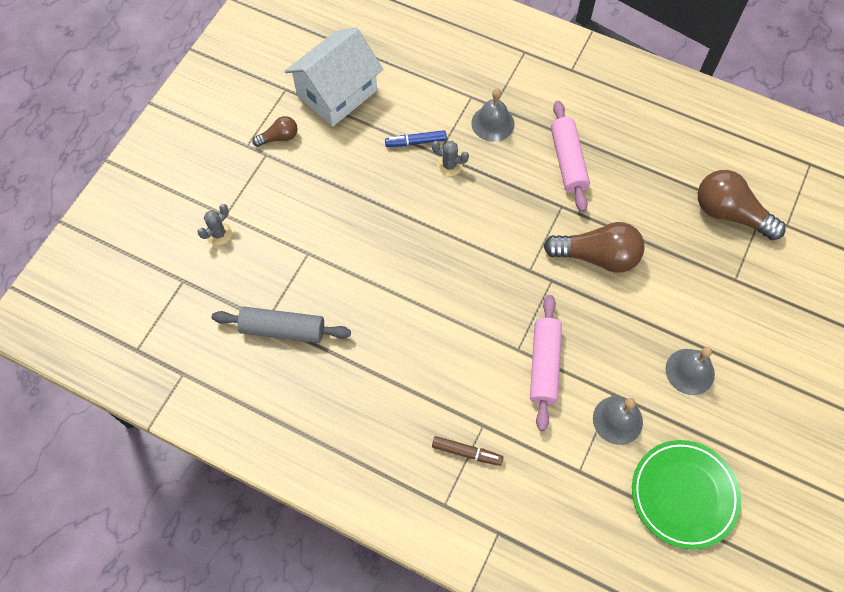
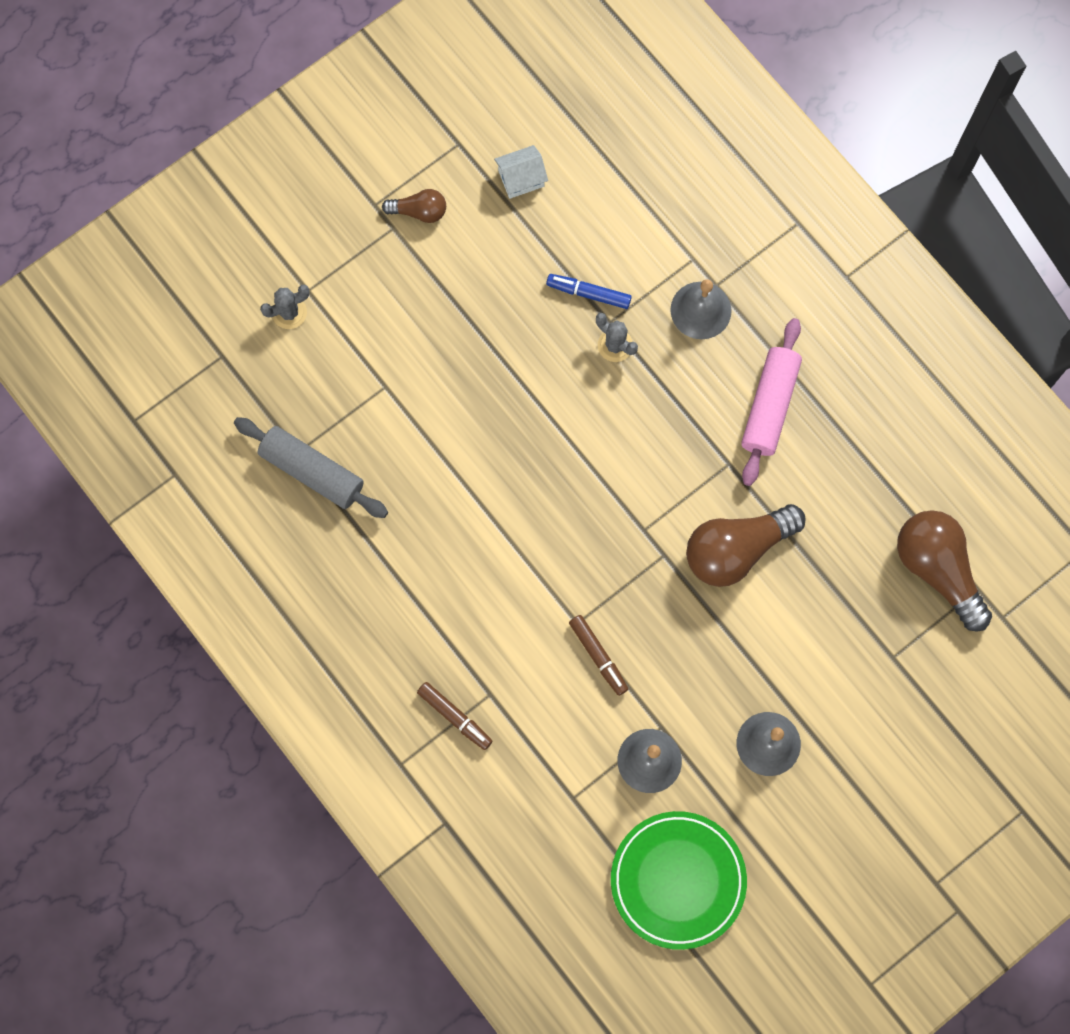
camera: 25 degrees right, 10 degrees up
white house [285,28,383,126] -> white house [494,145,548,199], size x0.43
pink rolling pin [530,295,562,431] -> brown marker [569,615,628,696]
brown light bulb [544,222,645,273] -> brown light bulb turned 120 degrees clockwise [686,504,805,587]

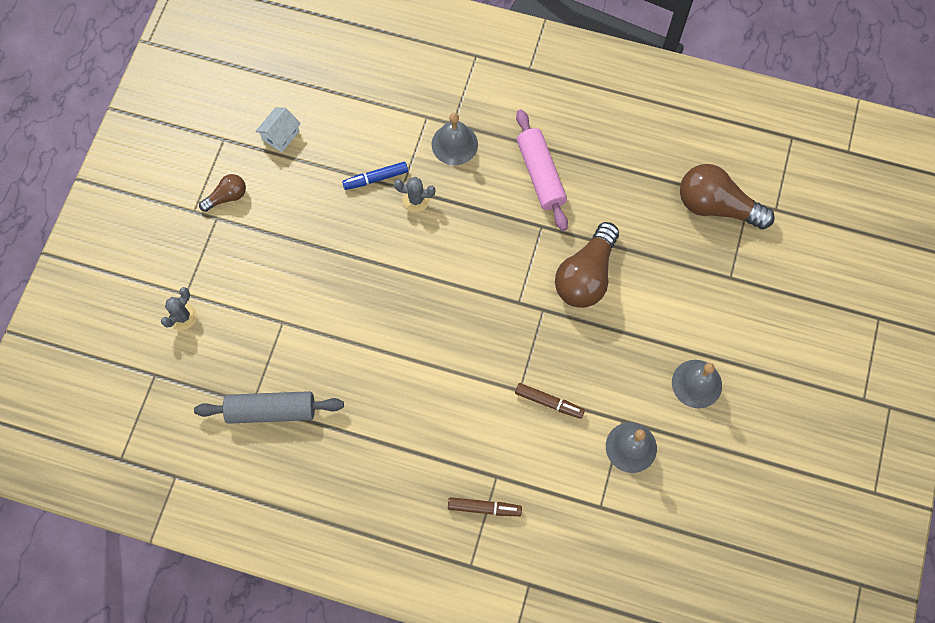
camera: 35 degrees left, 5 degrees down
green plate [611,811,747,950] -> none

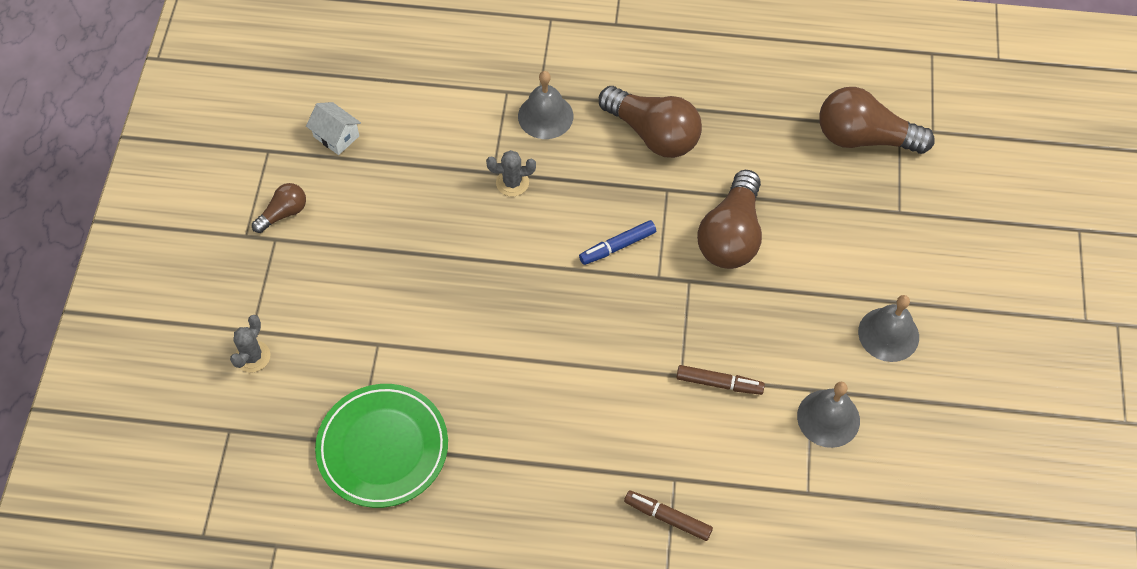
camera: 10 degrees left, 10 degrees down
grey rolling pin [194,391,344,424] -> green plate [315,384,448,508]
white house [255,107,301,152] -> white house turned 75 degrees counterclockwise [306,102,361,155]
blue marker [342,162,408,190] -> blue marker moved to [579,220,656,265]
brown marker [448,497,522,516] -> brown marker turned 150 degrees counterclockwise [624,490,713,541]
pink rolling pin [516,109,568,231] -> brown light bulb [599,86,702,158]

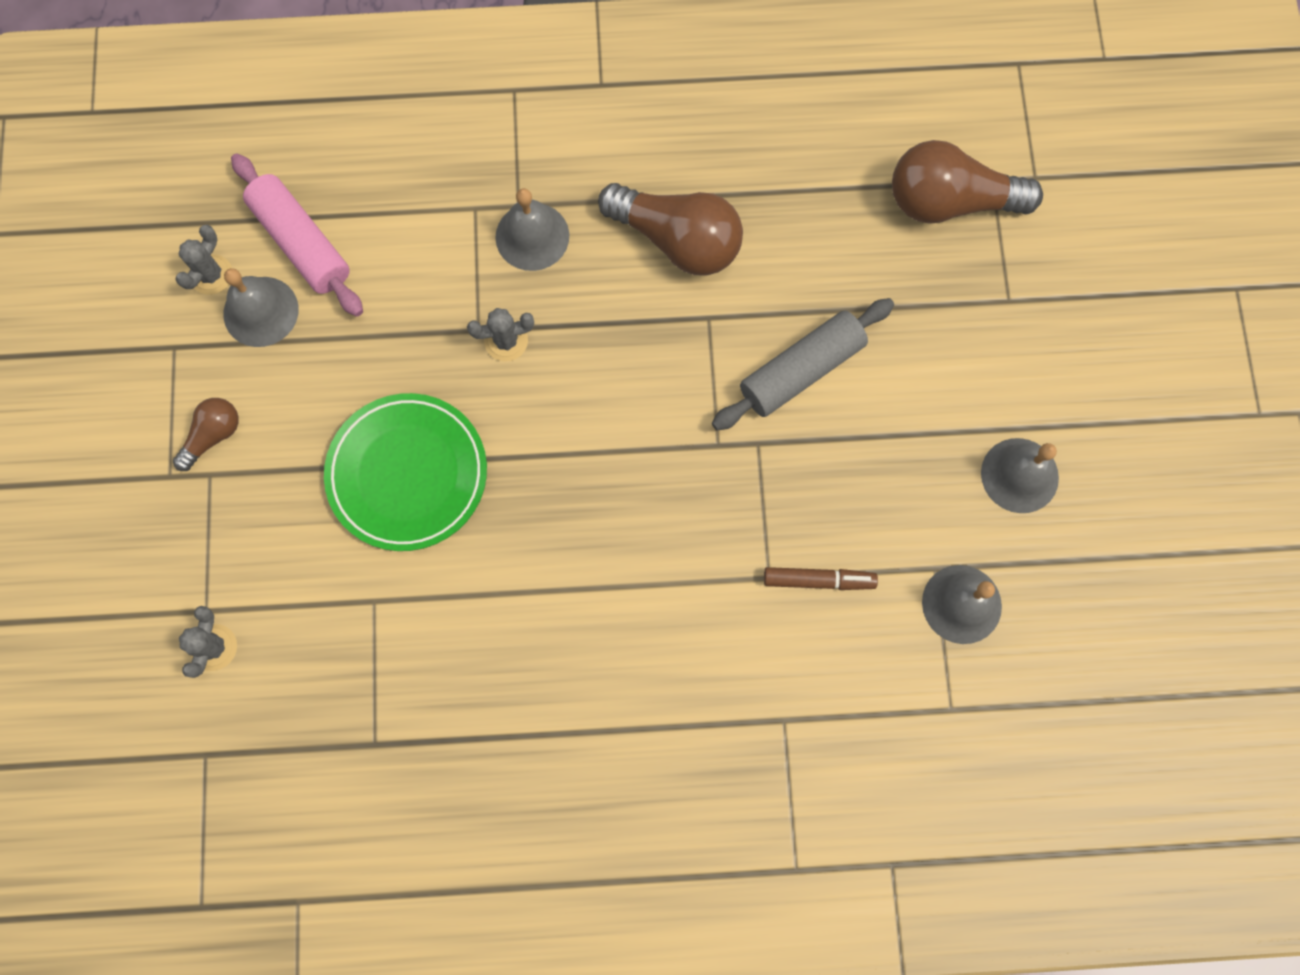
camera: 10 degrees left, 15 degrees up
white house [306,102,361,155] -> grey bell [223,268,299,347]
green plate [315,384,448,508] -> green plate moved to [324,393,487,551]
blue marker [579,220,656,265] -> none
brown marker [624,490,713,541] -> none
brown light bulb [697,170,762,269] -> grey rolling pin [712,298,894,431]
none -> grey cactus [175,225,232,295]
none -> pink rolling pin [231,153,363,317]

